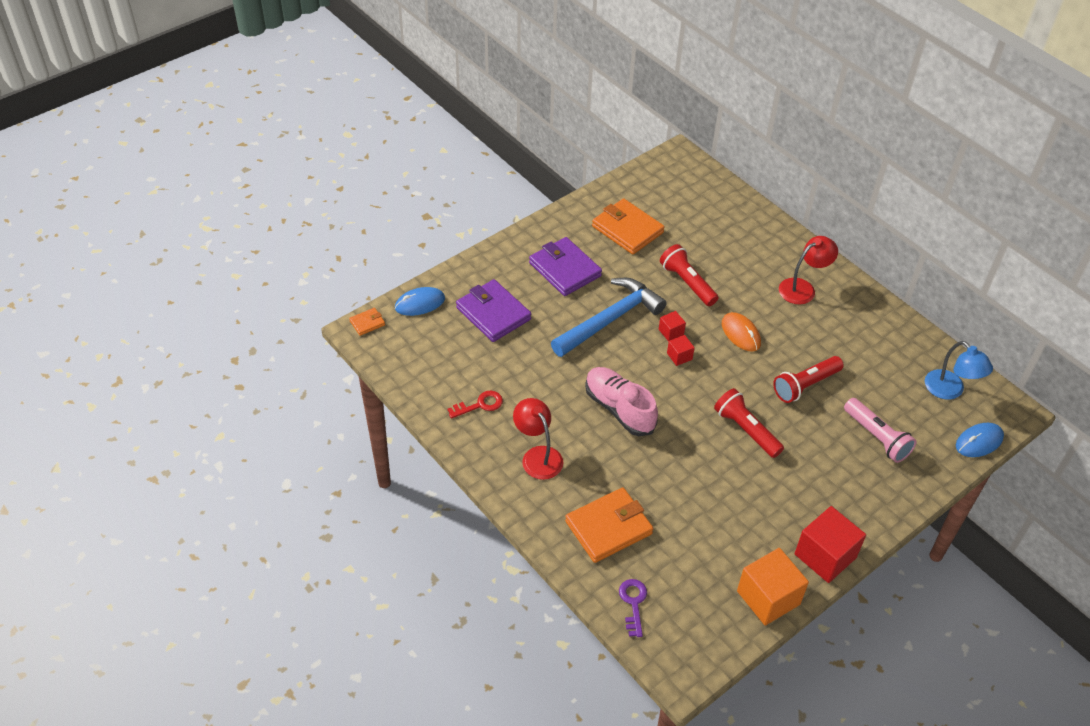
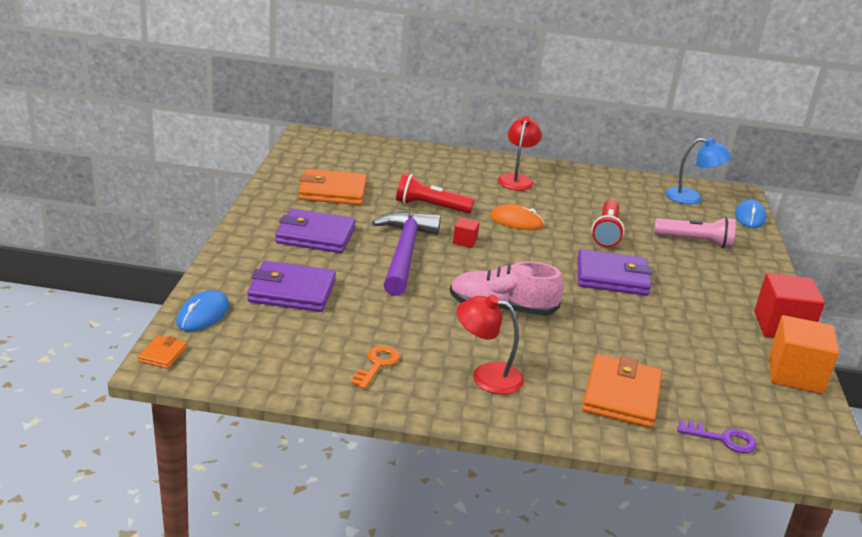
camera: 45 degrees left, 20 degrees down
red key [448,391,503,419] -> orange key [352,346,400,389]
blue hammer [551,278,667,357] -> purple hammer [372,212,441,296]
purple key [619,579,647,637] -> purple key turned 150 degrees clockwise [677,421,757,453]
red cube [667,335,695,366] -> none
red flashlight [714,388,784,458] -> purple wallet [577,249,652,296]

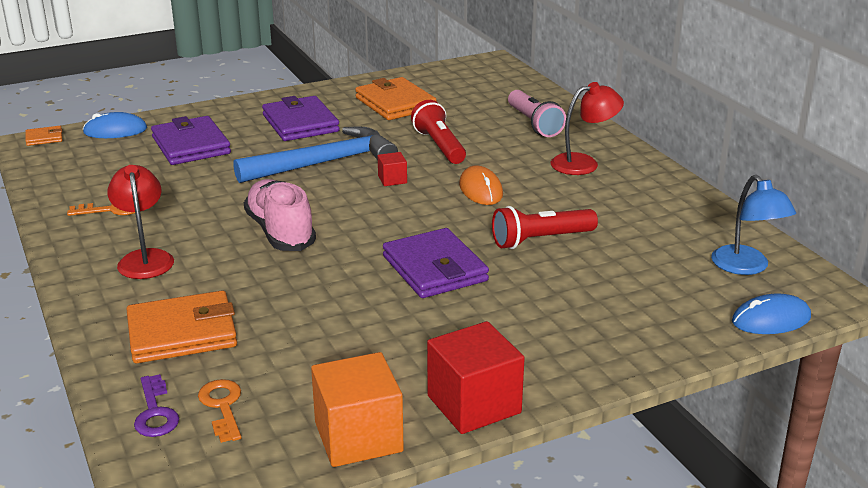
camera: 60 degrees right, 0 degrees up
purple hammer [372,212,441,296] -> blue hammer [233,127,398,183]
pink flashlight [654,217,736,248] -> pink flashlight moved to [508,90,566,137]
none -> orange key [198,379,241,443]

